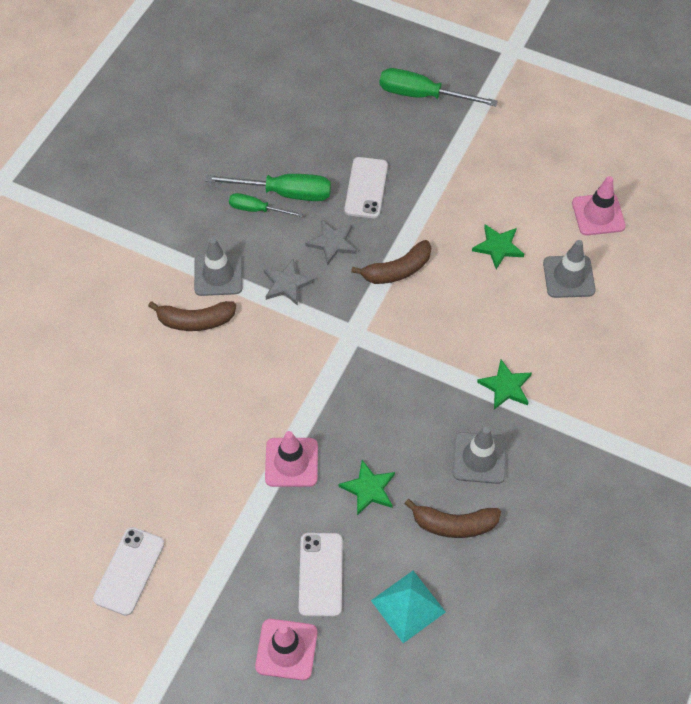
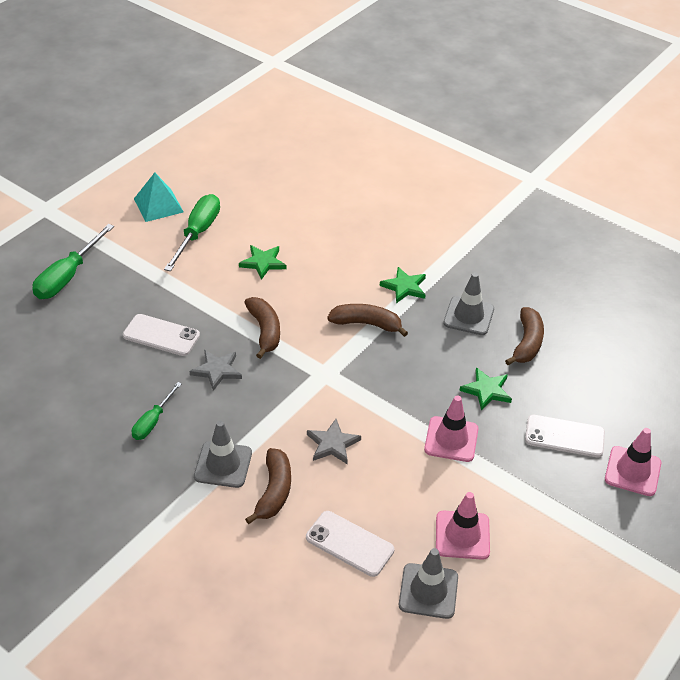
camera: 80 degrees left, 15 degrees down
white phone [93,527,164,616] -> white phone moved to [306,511,394,577]
green screwdriver [205,174,331,201] -> green screwdriver moved to [164,194,220,271]
grey star [264,258,315,306] -> grey star moved to [307,419,361,464]
turquoise pyramid [371,571,446,643] -> turquoise pyramid moved to [134,173,184,222]
grey traffic cone [543,240,596,298] -> grey traffic cone moved to [399,548,458,619]
pink traffic cone [572,176,626,236] -> pink traffic cone moved to [436,492,490,560]
none -> brown banana [327,304,408,337]

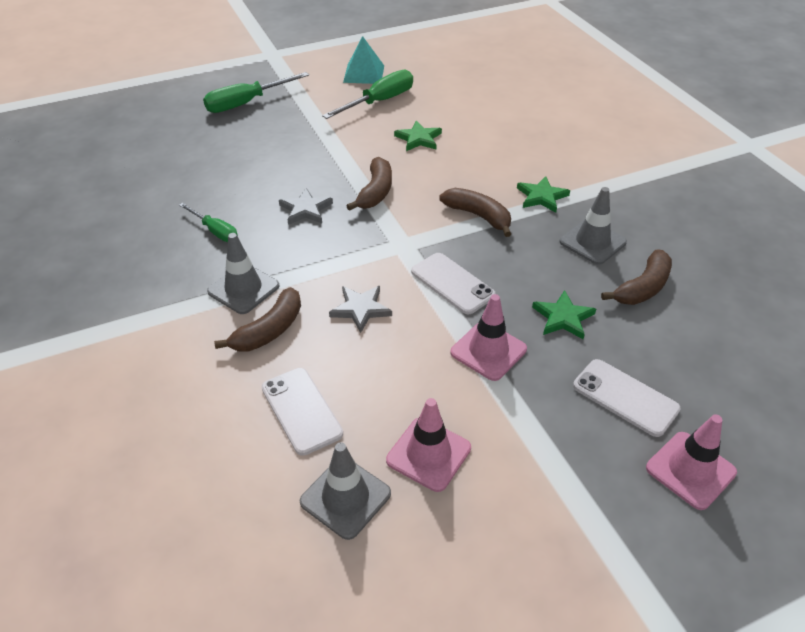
camera: 30 degrees right, 0 degrees up
white phone [123,314,200,356] -> white phone moved to [411,253,496,314]
green screwdriver [132,382,182,440] -> green screwdriver turned 105 degrees counterclockwise [179,203,238,242]

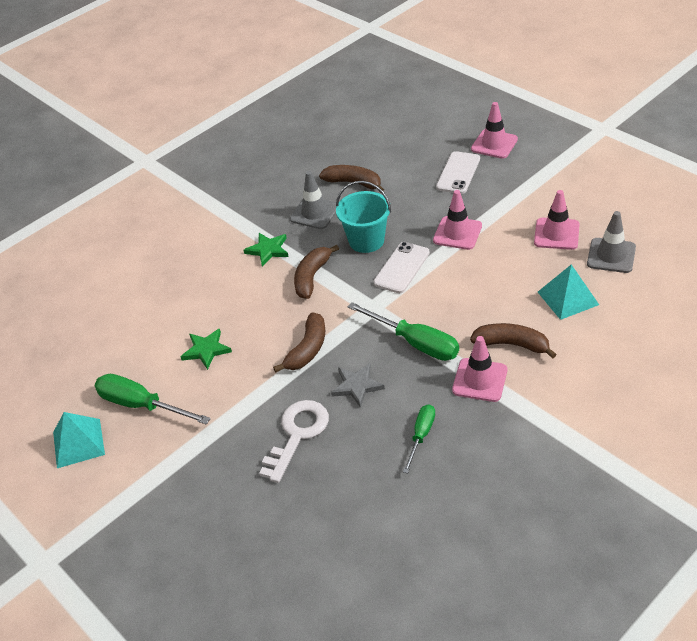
camera: 105 degrees left, 0 degrees up
green screwdriver [203,72,309,113] -> green screwdriver moved to [347,302,459,361]
grey traffic cone [207,233,279,314] -> pink traffic cone [452,336,507,402]
white phone [262,368,343,456] -> turquoise pyramid [538,264,599,320]
grey star [329,286,392,333] -> none
brown banana [346,157,392,211] -> brown banana turned 120 degrees clockwise [273,312,325,373]
green star [532,290,596,339] -> none
none -> white key [259,400,329,483]
none -> turquoise bucket [336,181,391,253]

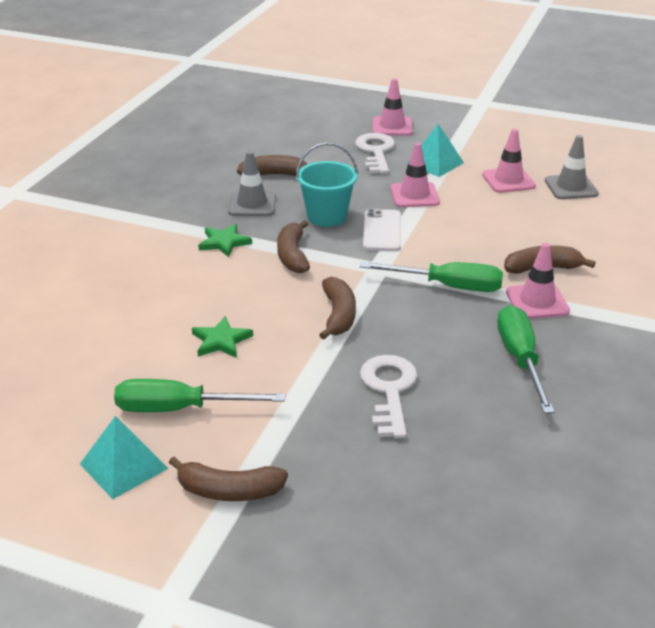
camera: 30 degrees left, 10 degrees down
grey star [331,363,385,408] -> none
green screwdriver [403,404,435,474] -> green screwdriver [497,305,555,414], size x1.67
white phone [436,151,480,194] -> white key [355,133,395,174]
turquoise pyramid [538,264,599,320] -> turquoise pyramid moved to [407,124,464,177]
none -> brown banana [169,457,288,501]

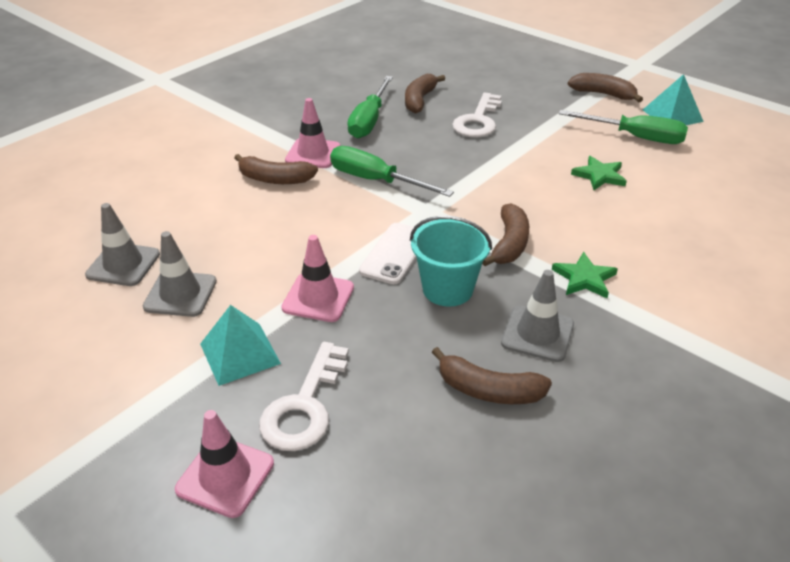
camera: 160 degrees left, 5 degrees up
brown banana [319,277,356,340] -> brown banana moved to [405,74,445,114]
pink traffic cone [482,129,536,193] -> grey traffic cone [143,231,217,317]

